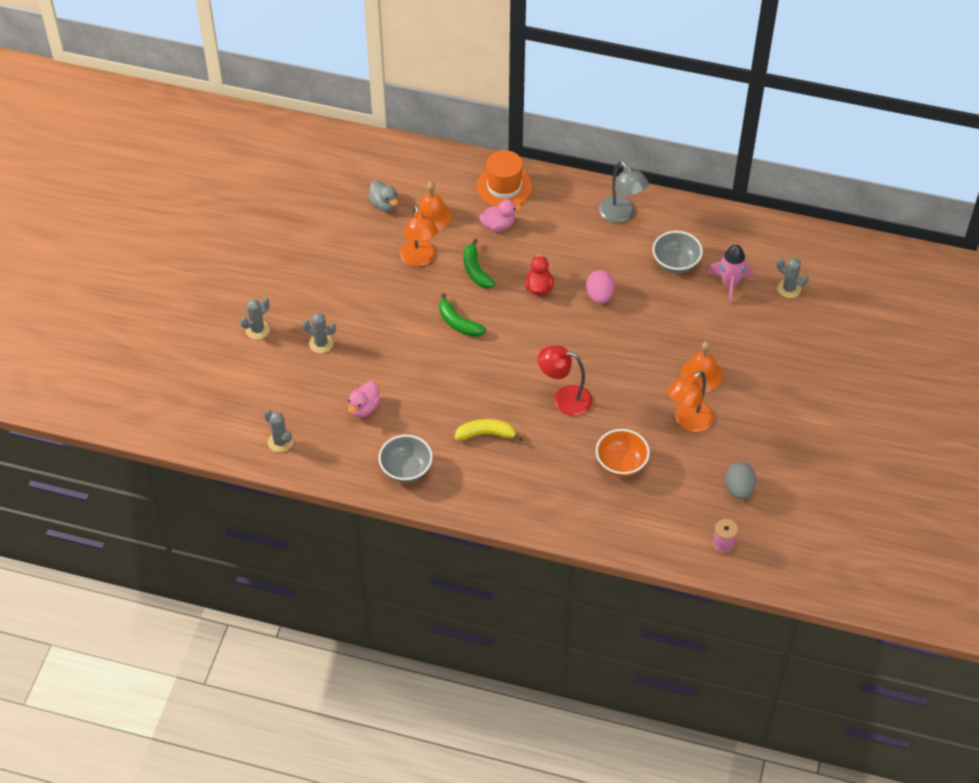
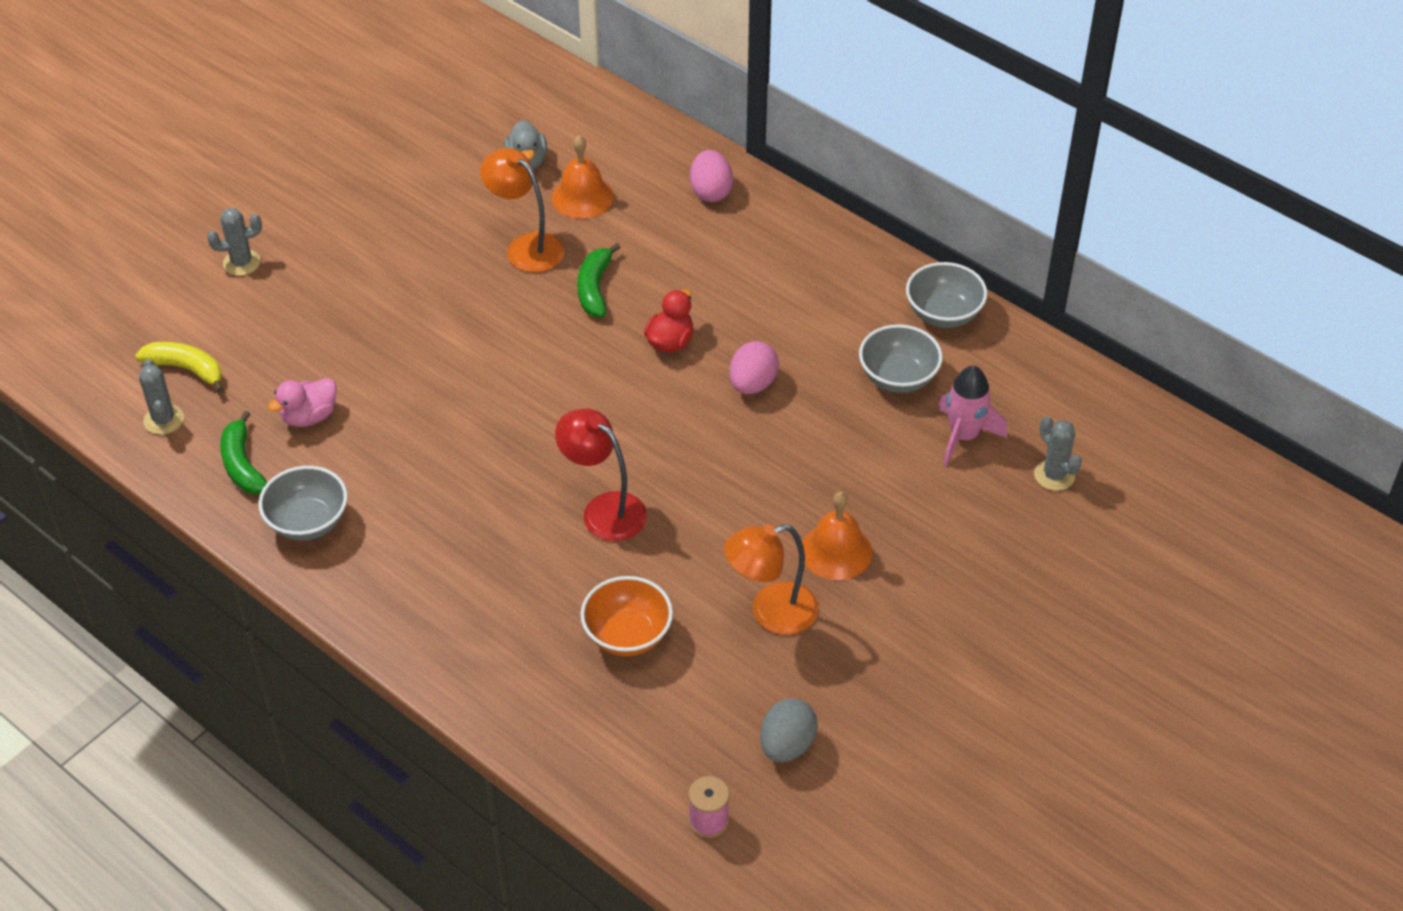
camera: 25 degrees right, 5 degrees down
grey cactus [302,313,336,353] -> none
orange lamp [400,205,438,267] -> orange lamp turned 120 degrees clockwise [480,148,565,273]
green banana [439,293,486,337] -> green banana moved to [220,411,267,494]
yellow banana [454,419,522,441] -> yellow banana moved to [135,342,224,393]
orange hat [476,150,532,206] -> pink egg [690,150,733,202]
pink duck [479,199,522,232] -> none
grey lamp [599,161,649,223] -> none
none -> grey bowl [906,262,987,328]

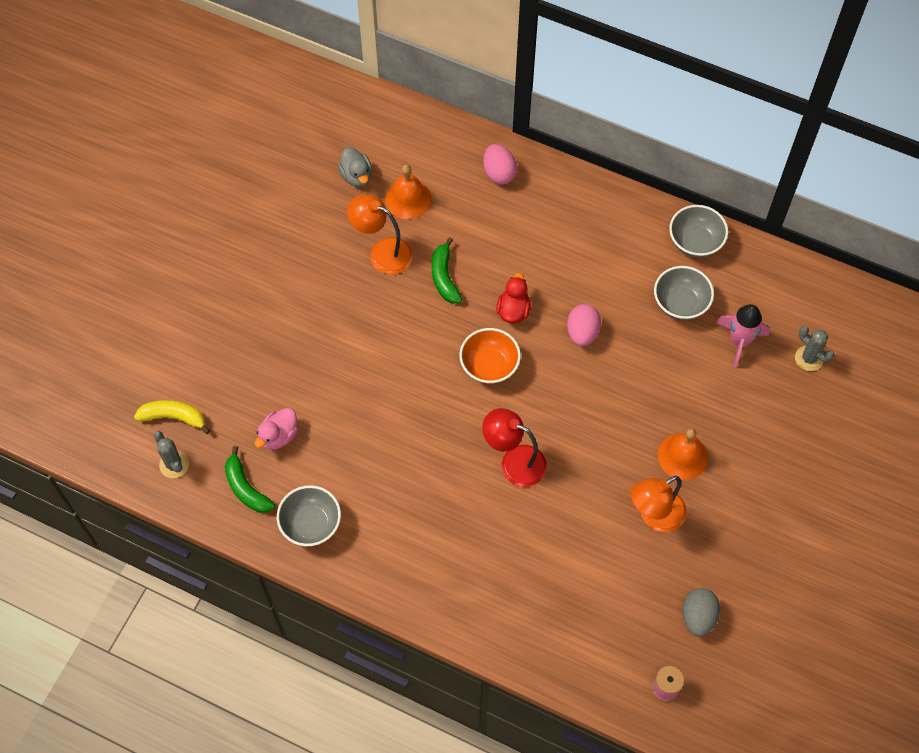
camera: 15 degrees left, 15 degrees up
grey cactus [207,208,262,276] -> none
orange bowl [580,576,673,656] -> orange bowl moved to [459,328,521,384]

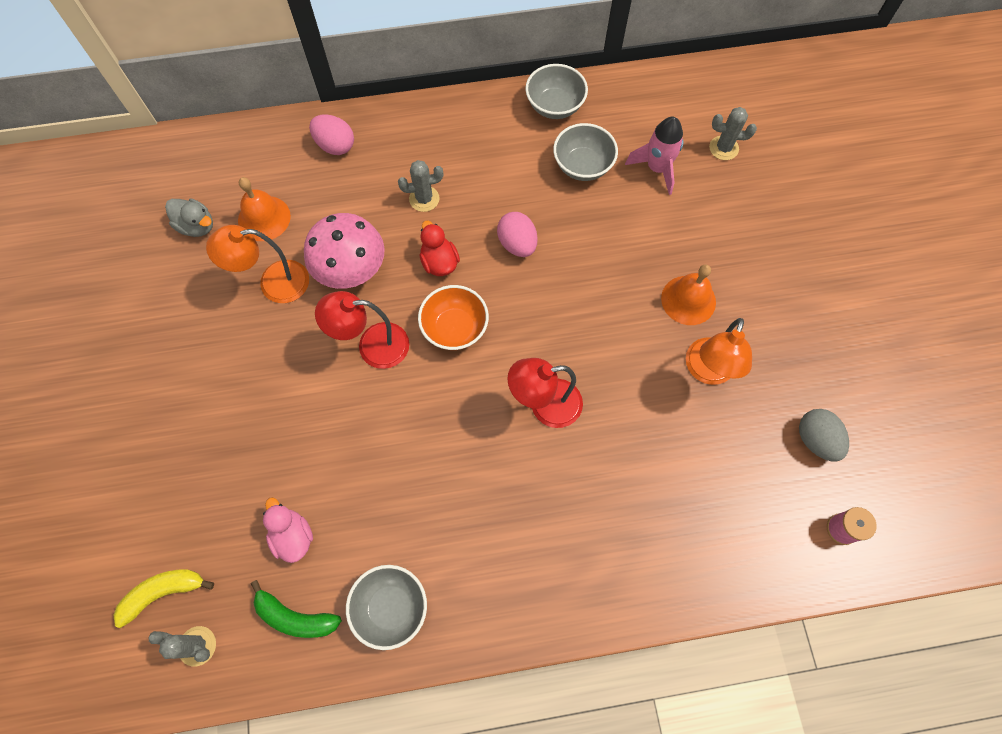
camera: 35 degrees left, 5 degrees up
pink duck [255,408,298,450] -> pink duck turned 150 degrees clockwise [263,497,313,563]
green banana [432,237,462,304] -> pink mushroom [304,213,385,289]
none -> red lamp [315,291,409,369]
none -> grey cactus [398,160,443,212]

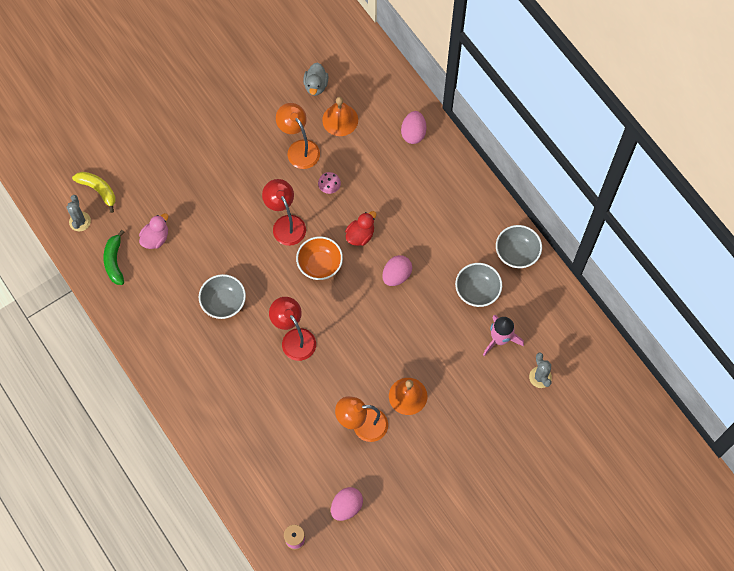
camera: 65 degrees right, 0 degrees up
pink mushroom [304,213,385,289] -> pink mushroom [318,172,341,194], size x0.43
grey bowl [346,565,427,650] -> grey bowl moved to [199,274,246,319]
grey cactus [398,160,443,212] -> none
grey egg [799,409,849,462] -> pink egg [331,487,363,521]

